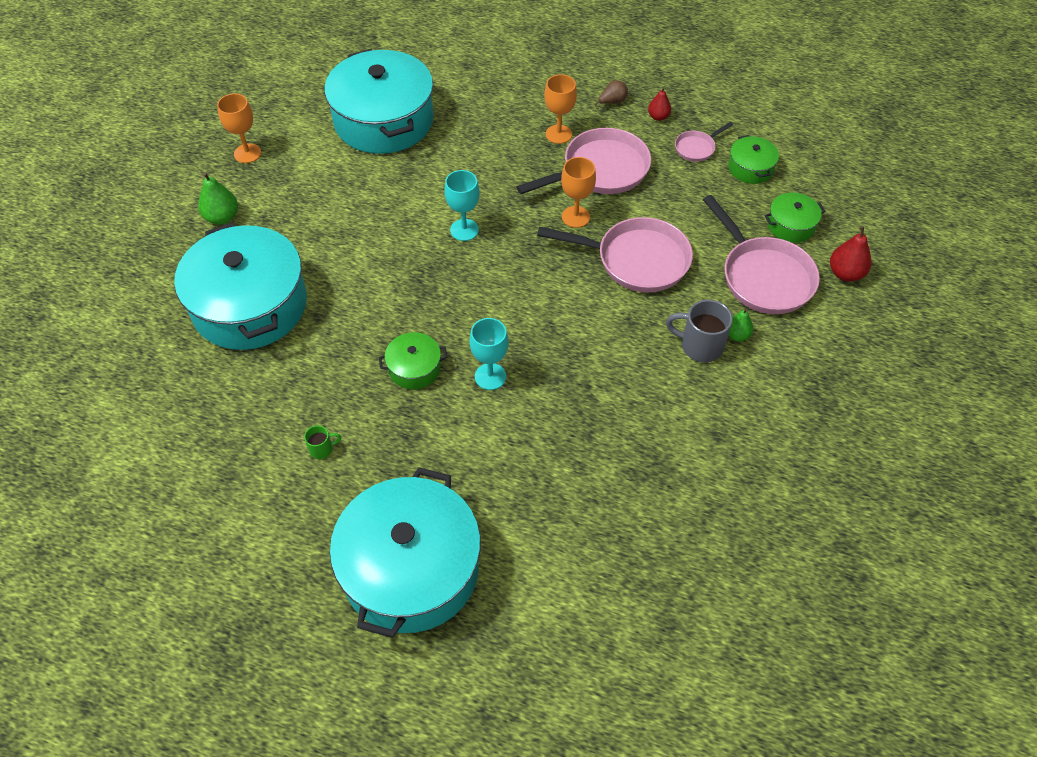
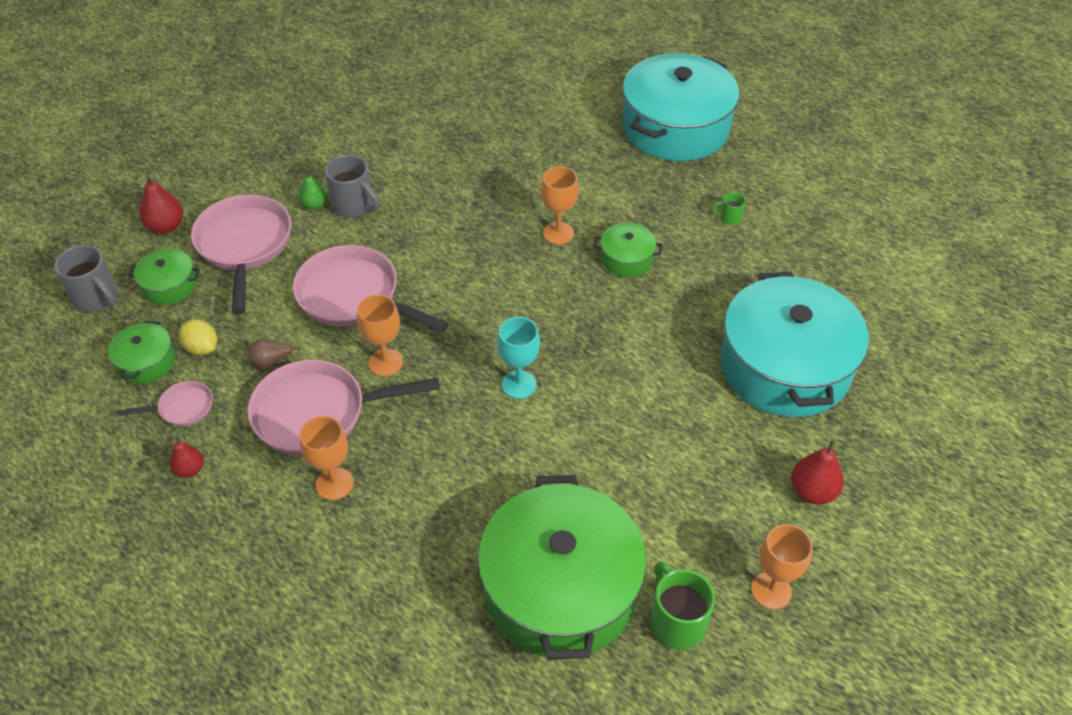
camera: 160 degrees left, 5 degrees down
green pear [198,172,238,225] -> red pear [791,440,844,504]
turquoise pot [325,49,434,154] -> green pot [478,475,646,660]
turquoise goblet [469,318,509,390] -> orange goblet [541,166,579,245]
brown pear [594,80,628,106] -> brown pear moved to [248,339,301,369]
none -> grey mug [54,245,117,312]
none -> yellow lemon [179,320,217,355]
none -> green mug [650,561,715,650]

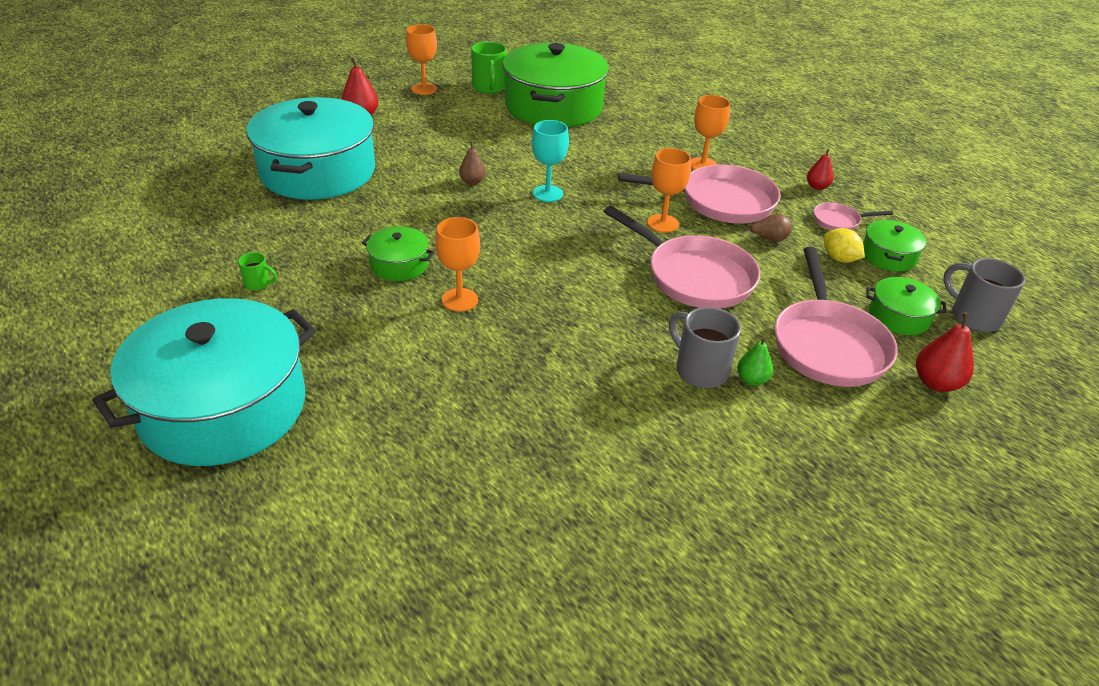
camera: 170 degrees left, 10 degrees down
none -> brown pear [459,141,486,185]

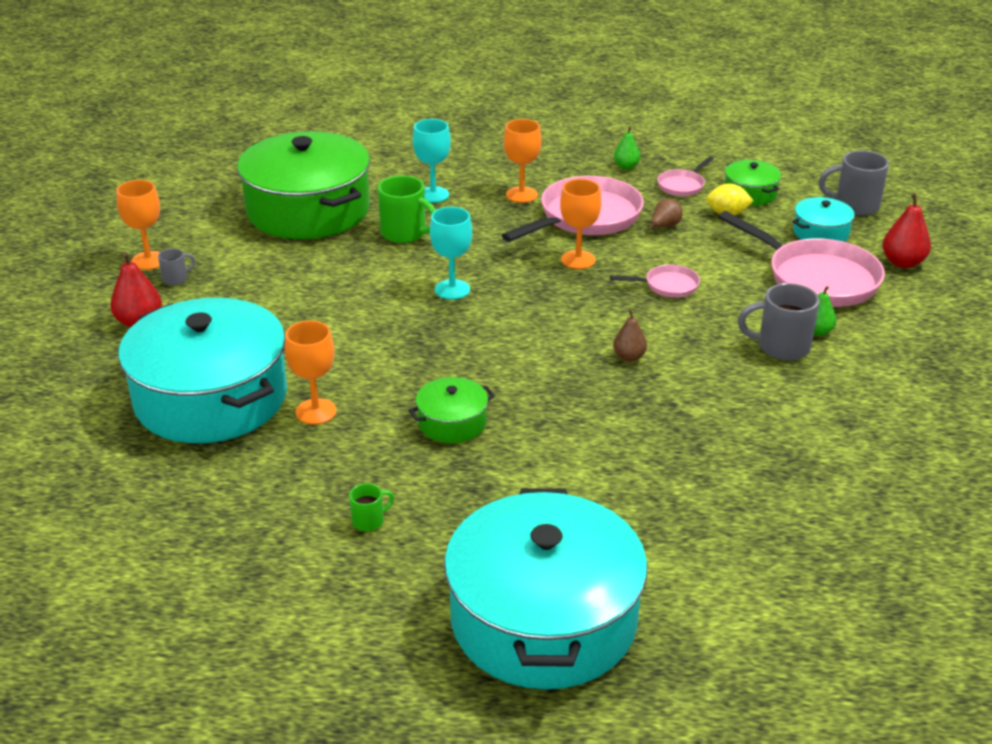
camera: 45 degrees left, 5 degrees down
orange goblet [435,217,480,312] -> orange goblet moved to [285,321,336,425]
brown pear [459,141,486,185] -> brown pear moved to [613,310,647,362]
green mug [471,41,506,94] -> green mug moved to [378,175,436,243]
pink pan [603,206,760,309] -> pink pan [610,265,700,298], size x0.48
red pear [807,149,834,190] -> green pear [614,126,641,170]
green pot [866,277,947,335] -> turquoise pot [792,197,855,242]
none -> grey mug [158,248,195,285]
none -> turquoise goblet [413,119,451,203]

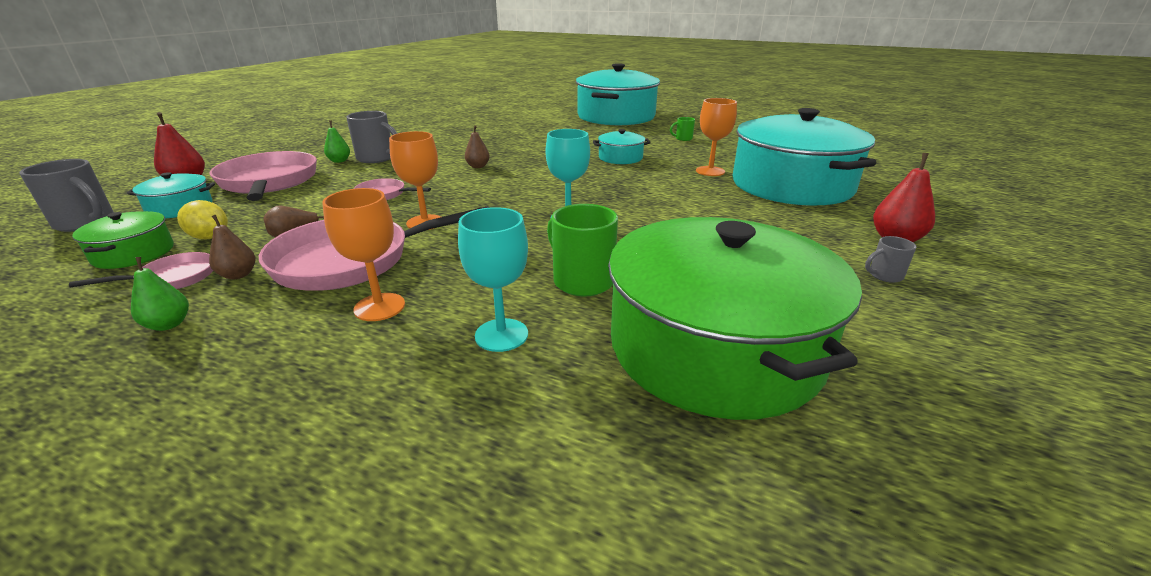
camera: 160 degrees left, 5 degrees down
orange goblet [116,180,160,270] -> none
green pot [409,377,495,443] -> turquoise pot [593,129,651,164]
none -> brown pear [209,215,256,280]

